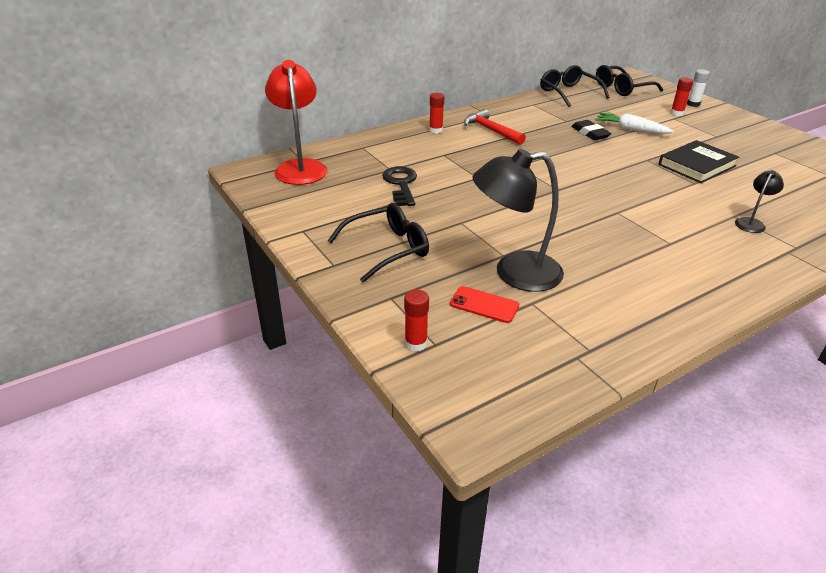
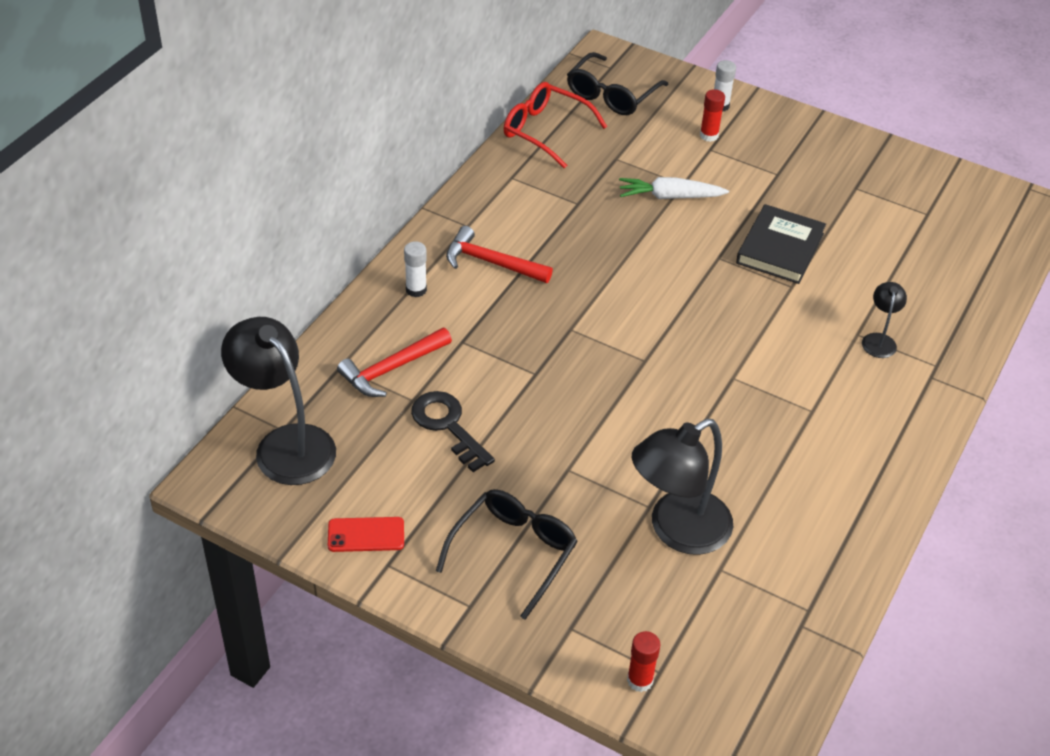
camera: 30 degrees left, 10 degrees up
red lamp [265,60,327,185] -> black lamp [221,317,336,485]
red glue stick [429,93,445,133] -> white glue stick [404,241,427,297]
red phone [450,286,519,323] -> red phone moved to [328,517,404,552]
black glasses [540,65,609,107] -> red glasses [504,82,607,168]
black eraser [571,120,611,140] -> none
none -> red hammer [337,328,452,397]

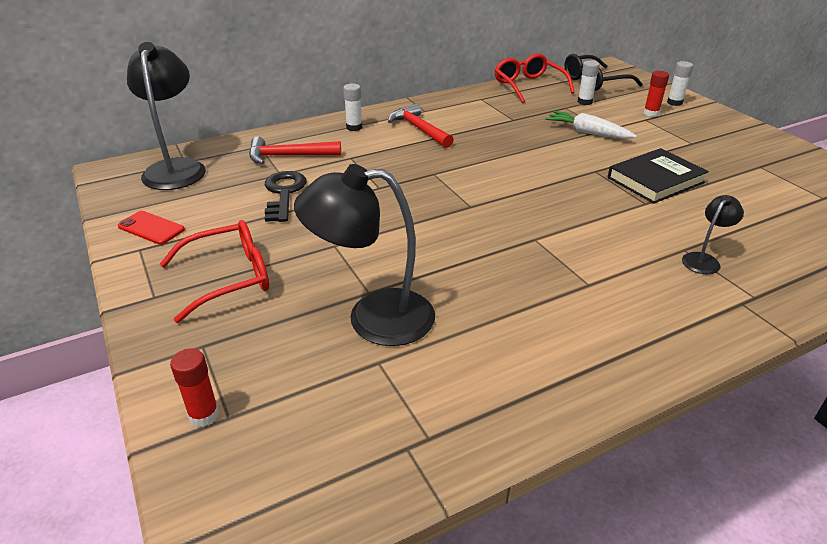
camera: 35 degrees right, 10 degrees down
black glasses [436,489,578,620] -> red glasses [160,220,269,323]
none -> white glue stick [577,61,600,105]

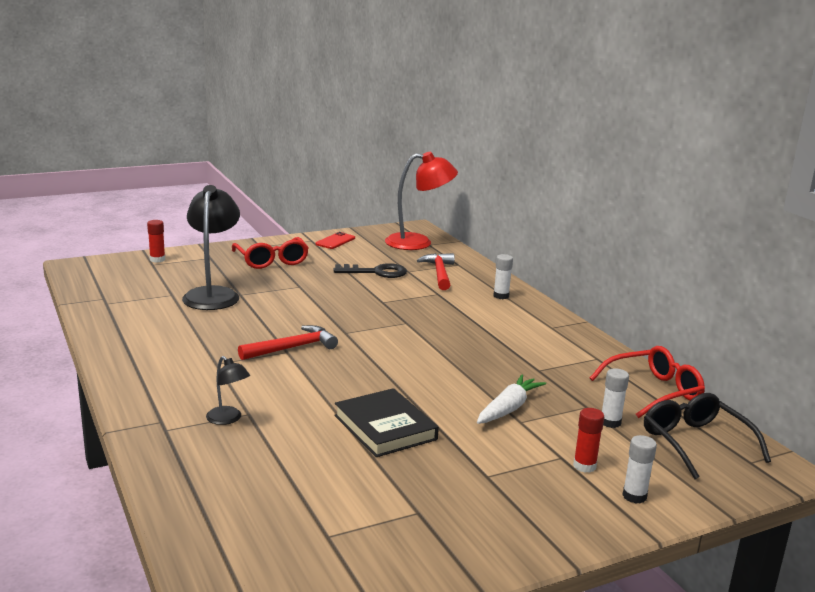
camera: 90 degrees right, 15 degrees down
black lamp [127,42,206,190] -> red lamp [385,152,458,250]
red hammer [388,104,454,148] -> red hammer moved to [238,325,338,360]

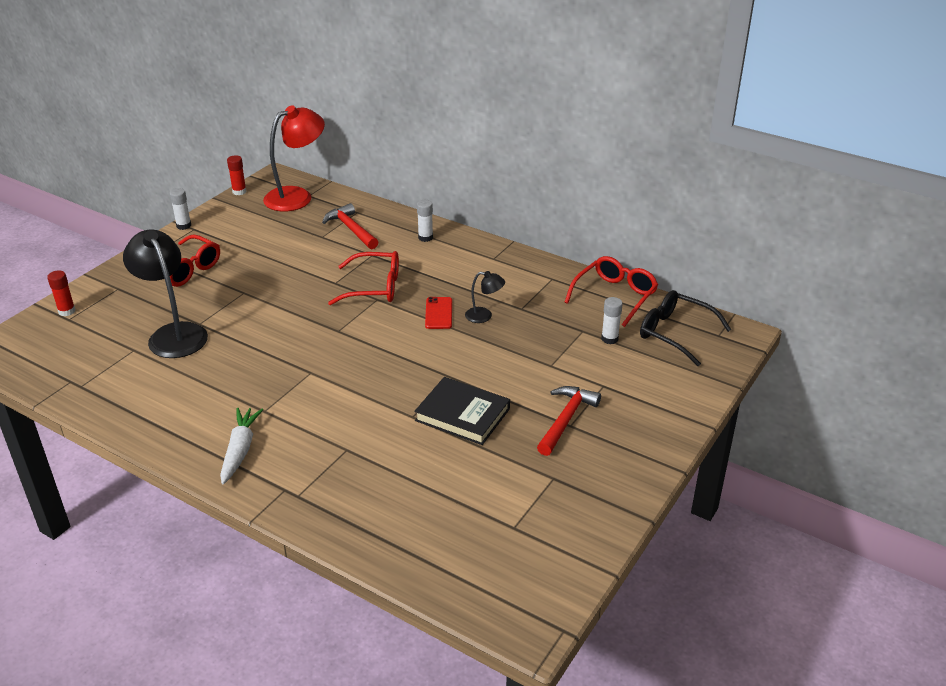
camera: 30 degrees left, 15 degrees up
black lamp [206,356,250,425] -> black lamp moved to [465,271,505,323]
red hammer [238,325,338,360] -> red hammer moved to [537,386,601,456]
red phone [316,232,355,249] -> red phone moved to [425,297,452,329]
black key [334,263,407,278] -> none
white carrot [477,375,546,424] -> white carrot moved to [220,408,263,485]
red glue stick [573,408,604,473] -> red glue stick moved to [227,155,246,195]
white glue stick [623,435,657,504] -> white glue stick moved to [169,188,191,230]
none -> red glasses [328,251,399,305]

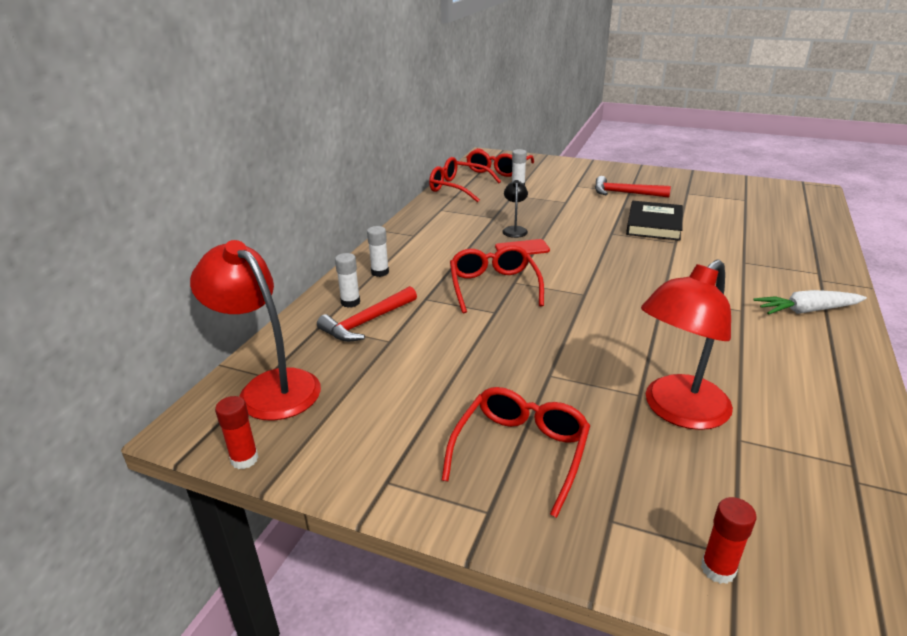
camera: 100 degrees left, 5 degrees down
black lamp [123,230,208,358] -> red lamp [641,259,733,430]
white glue stick [169,188,191,230] -> white glue stick moved to [335,253,360,308]
black glasses [640,290,732,366] -> red glasses [466,148,534,177]

